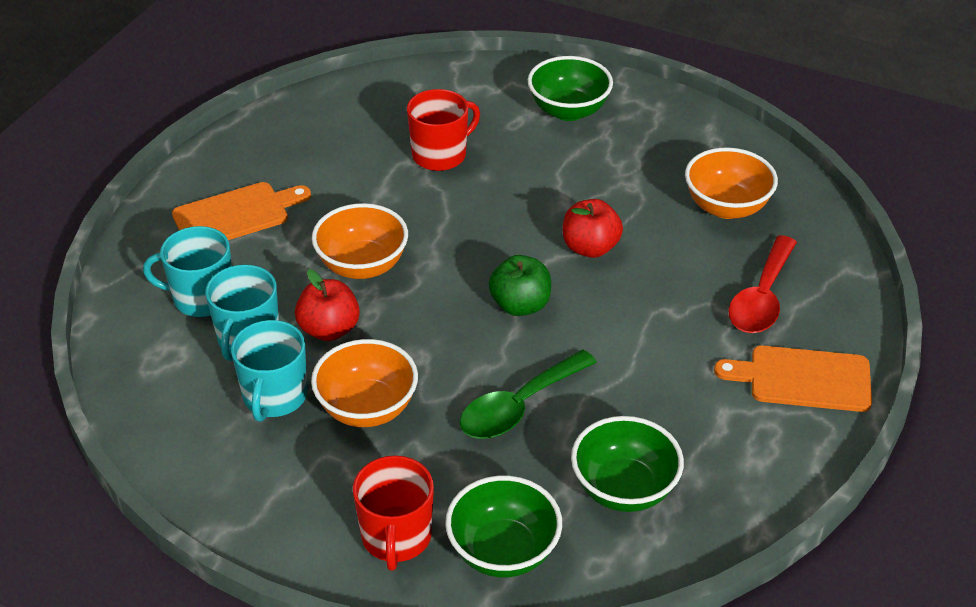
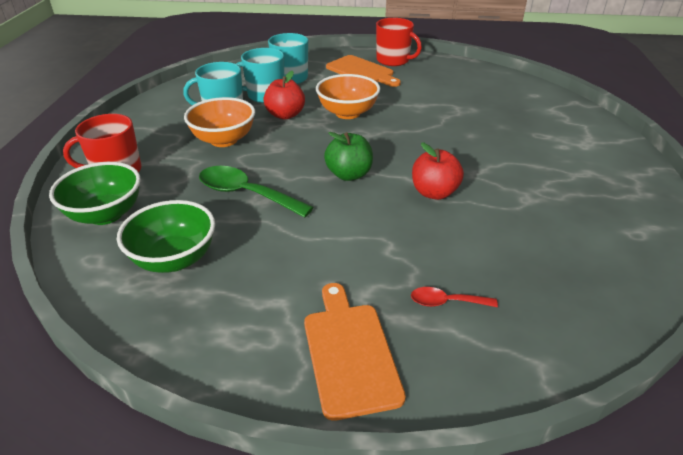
camera: 70 degrees right, 5 degrees down
red mug [407,89,480,171] -> red mug moved to [376,18,422,66]
green bowl [528,56,613,121] -> none
orange bowl [685,147,778,219] -> none
red spoon [728,235,797,333] -> red spoon [411,287,498,307], size x0.53

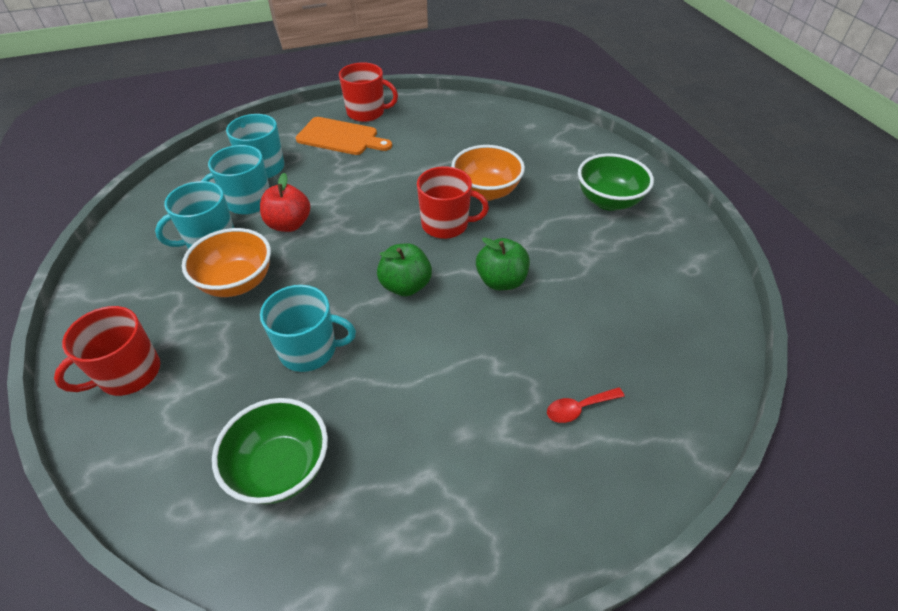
camera: 25 degrees left, 10 degrees up
green bowl [49,162,141,225] -> green bowl moved to [578,153,654,211]
green spoon [199,166,314,218] -> turquoise mug [260,285,356,372]
orange cutting board [304,283,406,421] -> none
orange bowl [316,74,380,119] -> orange bowl moved to [451,145,525,201]
red apple [412,142,464,200] -> green apple [476,237,530,290]
none -> red mug [417,166,489,239]

